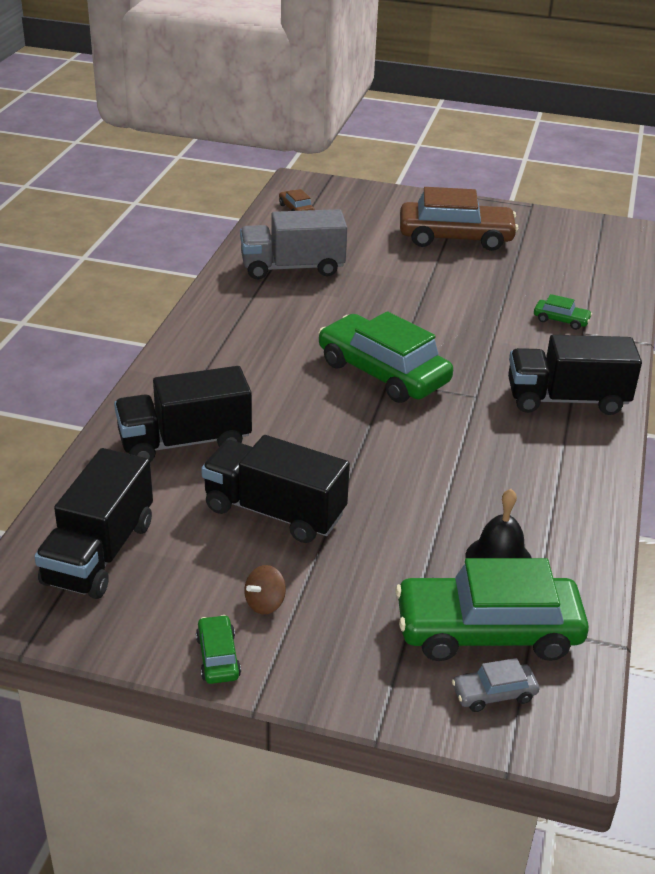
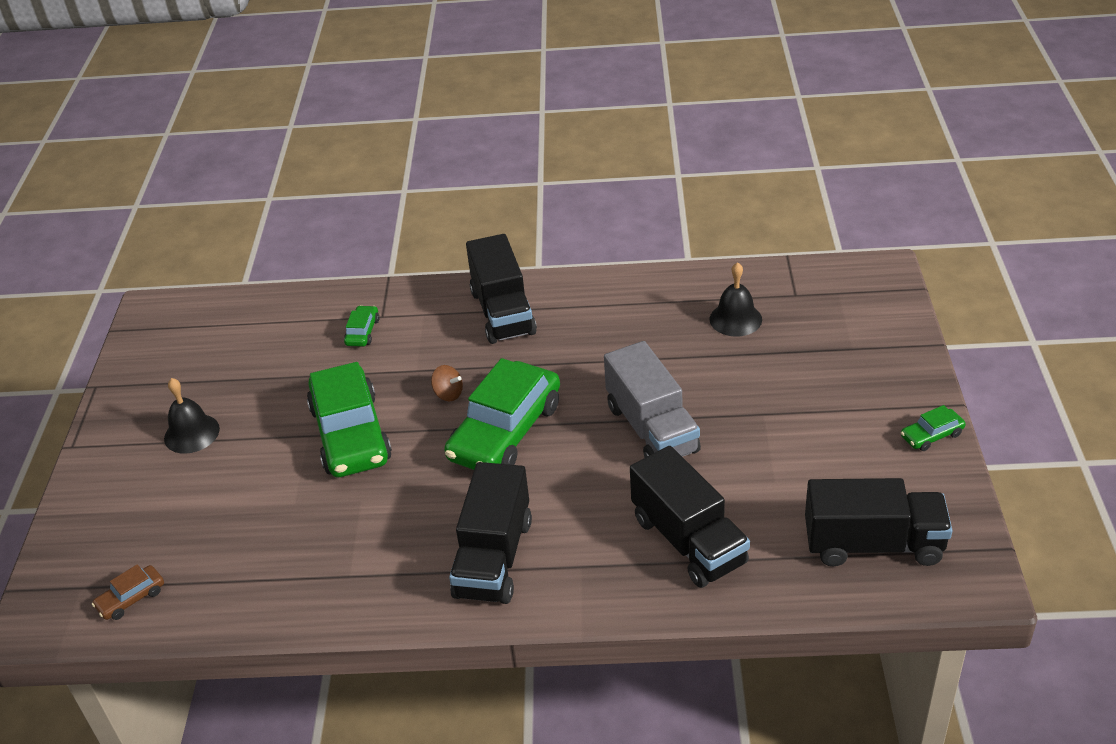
camera: 100 degrees left, 5 degrees up
black truck [201,435,350,543] -> black truck moved to [449,462,532,604]
grey truck [240,209,347,279] -> grey truck moved to [604,341,701,458]
brown spinning top [244,565,286,614] -> brown spinning top moved to [431,365,463,401]
green car [395,558,589,661] -> green car moved to [307,362,392,477]
brown car [400,187,518,251] -> black bell [164,378,220,454]
grey car [452,658,539,712] -> none

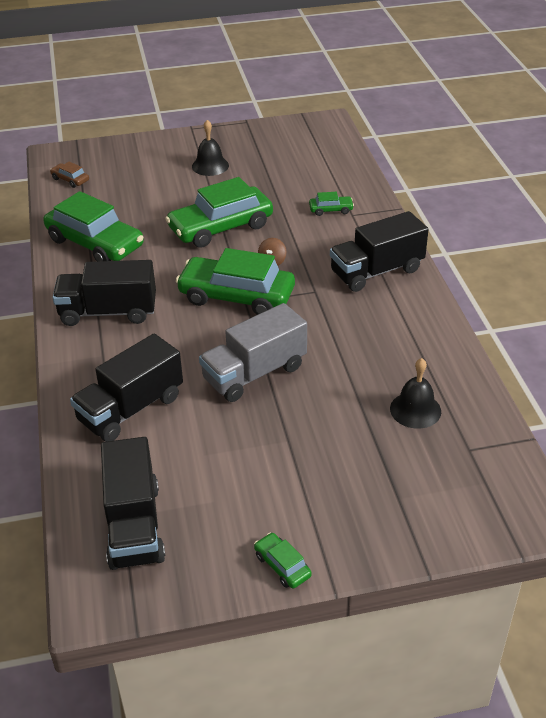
camera: 75 degrees right, 0 degrees up
none -> green car [43,191,144,261]

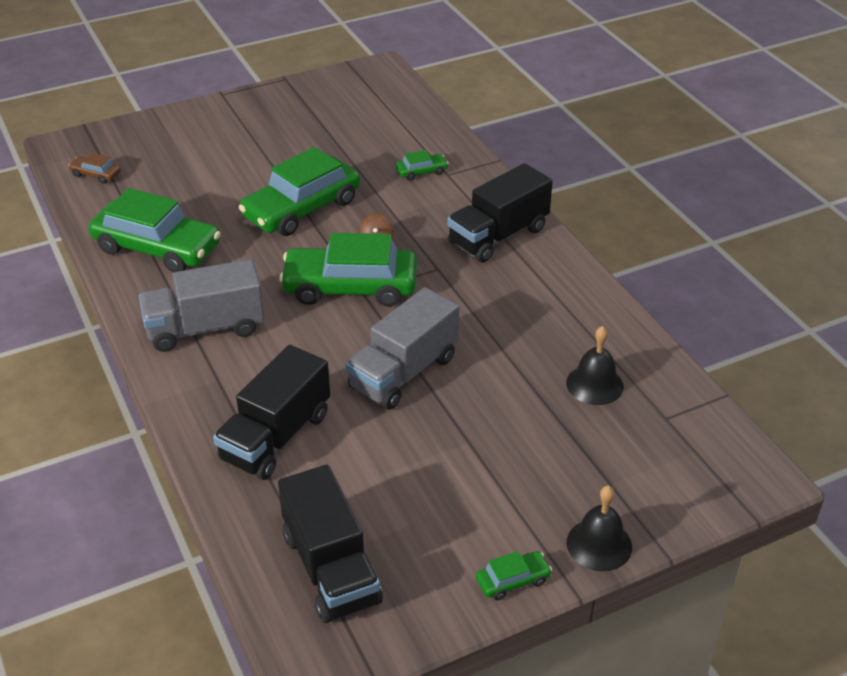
camera: 15 degrees left, 0 degrees up
black truck [52,260,156,326] -> grey truck [139,259,264,352]
black bell [192,120,229,176] -> black bell moved to [567,486,632,571]
green car [254,533,312,589] -> green car turned 120 degrees clockwise [476,551,552,600]

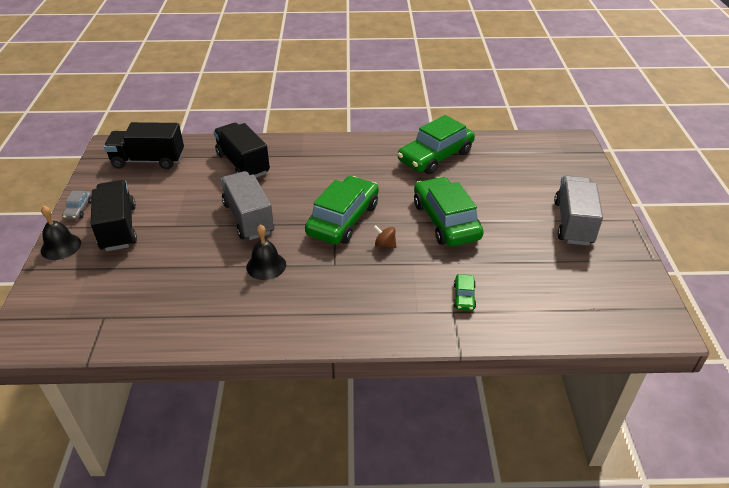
camera: 115 degrees right, 0 degrees up
brown car [68,153,121,184] -> none
grey truck [139,259,264,352] -> grey truck moved to [554,175,603,245]
black truck [447,163,553,263] -> black truck moved to [91,180,137,251]
green car [476,551,552,600] -> grey car [62,191,92,220]
black bell [566,326,624,405] -> black bell moved to [246,224,286,280]

